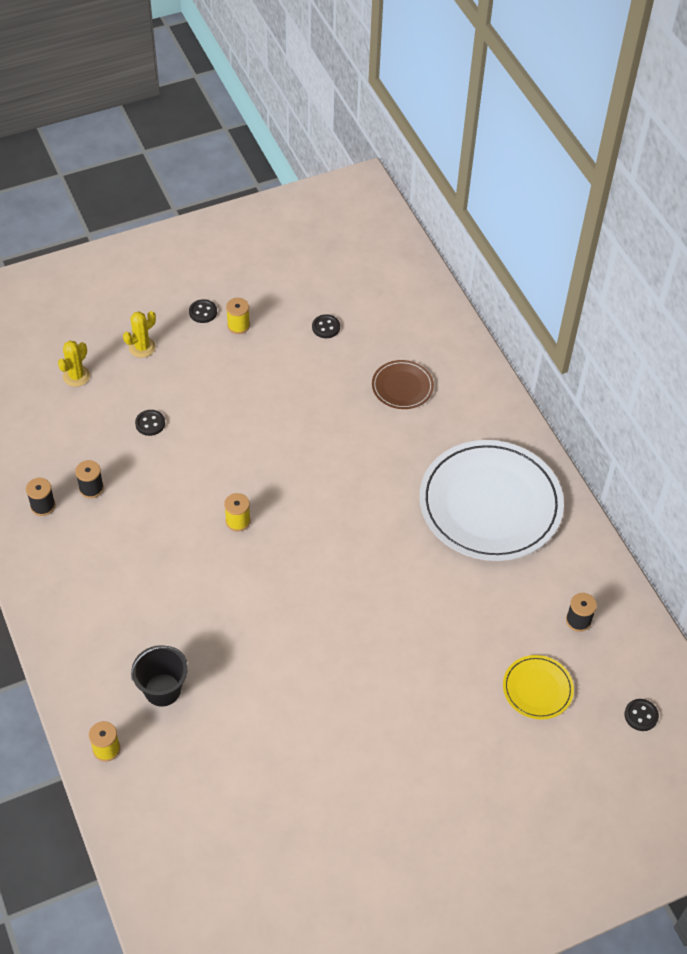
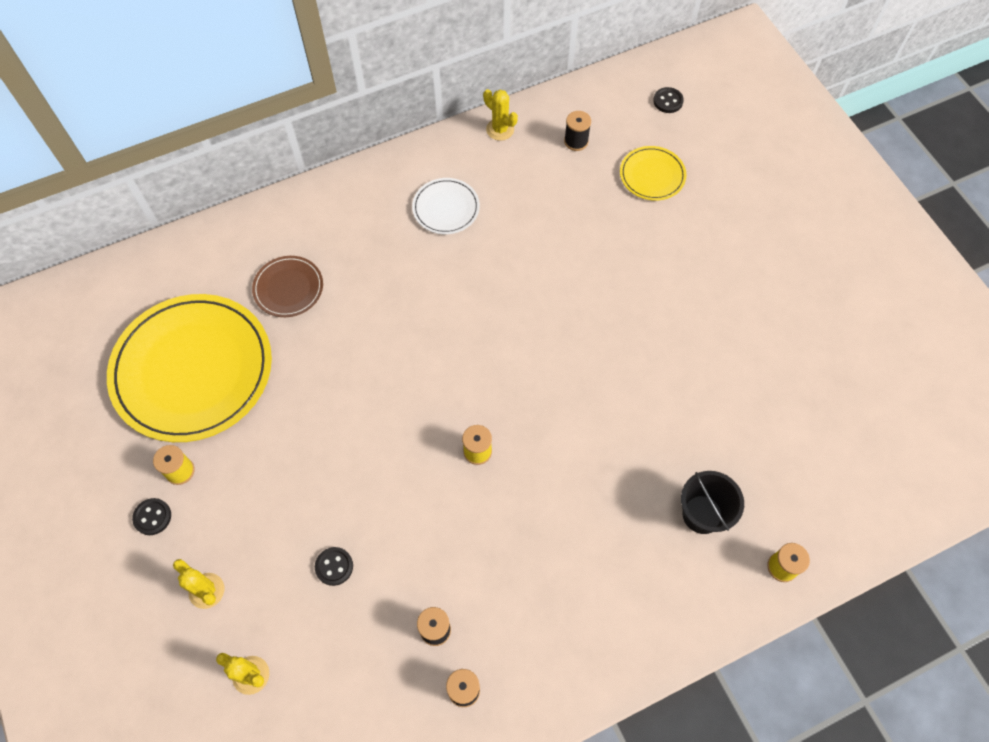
camera: 90 degrees left, 10 degrees up
black button [312,314,340,338] -> yellow plate [107,294,272,442]
white plate [419,440,564,561] -> white plate [412,178,480,234], size x0.46
none -> yellow cactus [483,89,518,141]

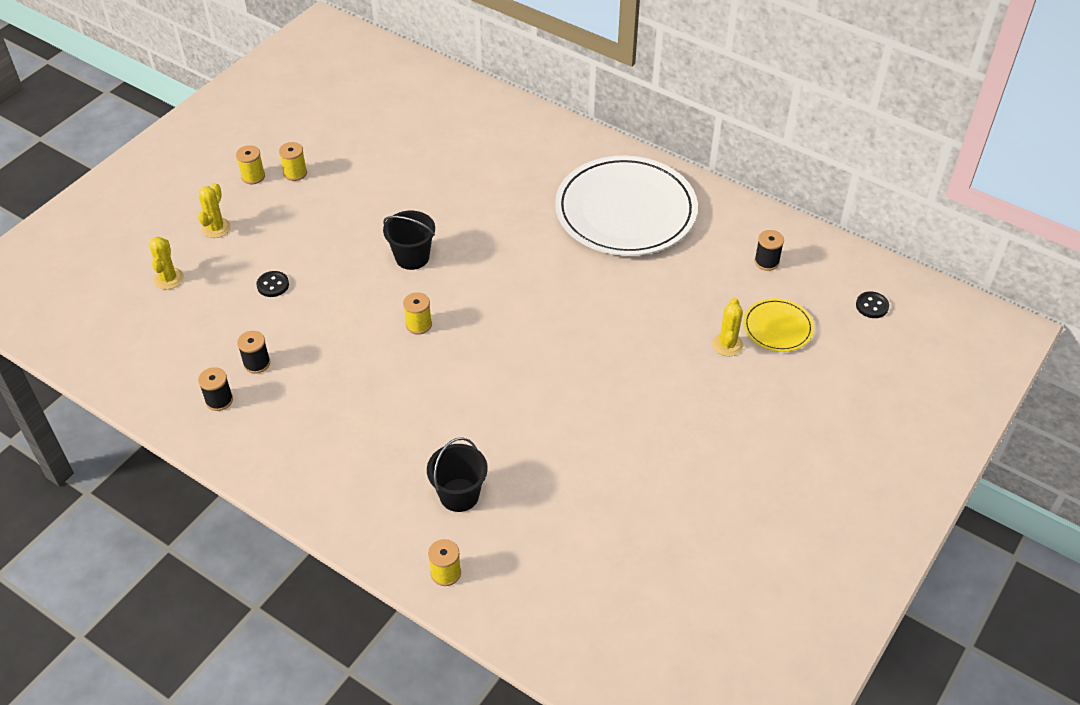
camera: 60 degrees right, 15 degrees down
yellow plate [107,294,272,442] -> none
black button [132,498,171,535] -> yellow spool [236,145,265,184]
brown plate [252,256,323,317] -> none
white plate [412,178,480,234] -> white plate [555,156,698,256], size x2.20
yellow cactus [483,89,518,141] -> yellow cactus moved to [712,298,743,356]
none -> black bucket [383,211,435,270]

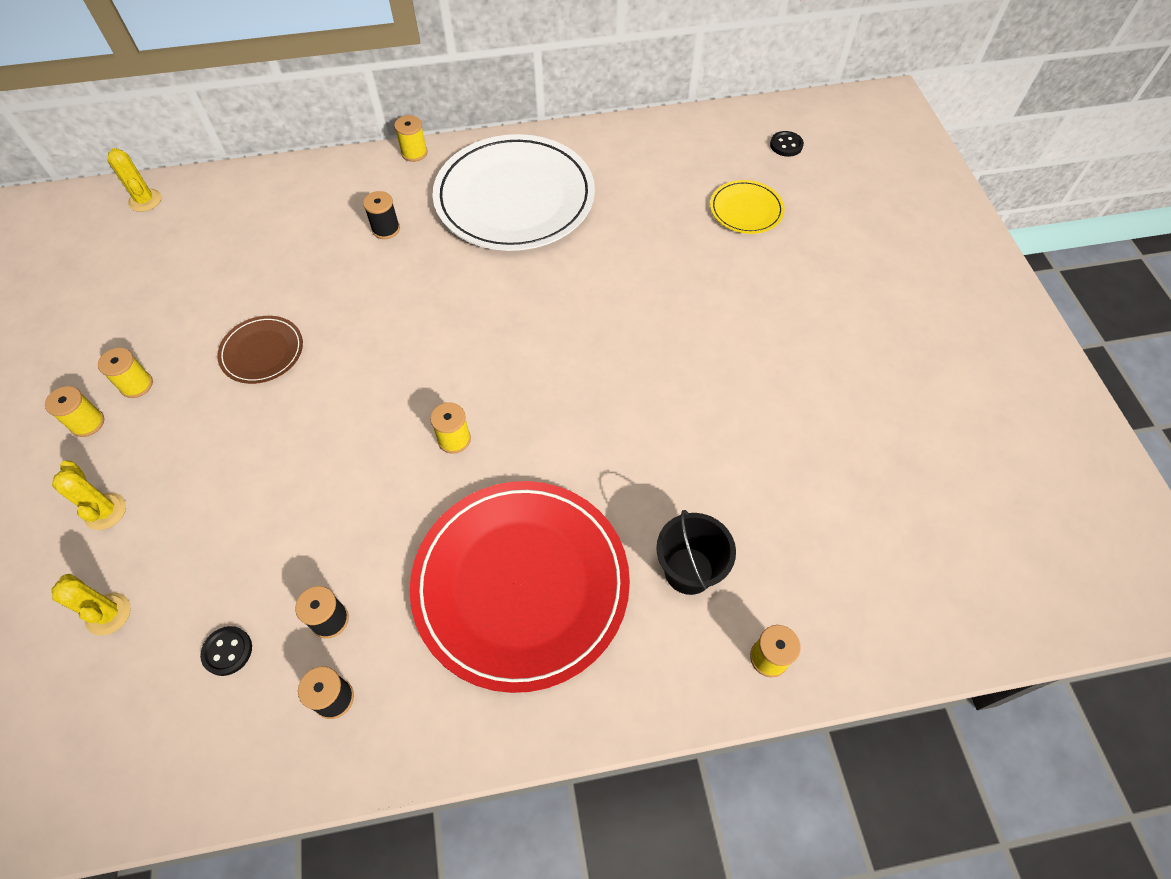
camera: 45 degrees left, 10 degrees up
black button [256,271,289,297] -> black button moved to [200,626,252,676]
black bucket [383,211,435,270] -> none
yellow cactus [712,298,743,356] -> yellow cactus moved to [107,148,161,212]
black spool [754,230,784,271] -> black spool moved to [363,191,400,239]
none -> brown plate [217,316,303,384]
none -> yellow spool [394,115,428,162]
none -> red plate [410,481,630,693]

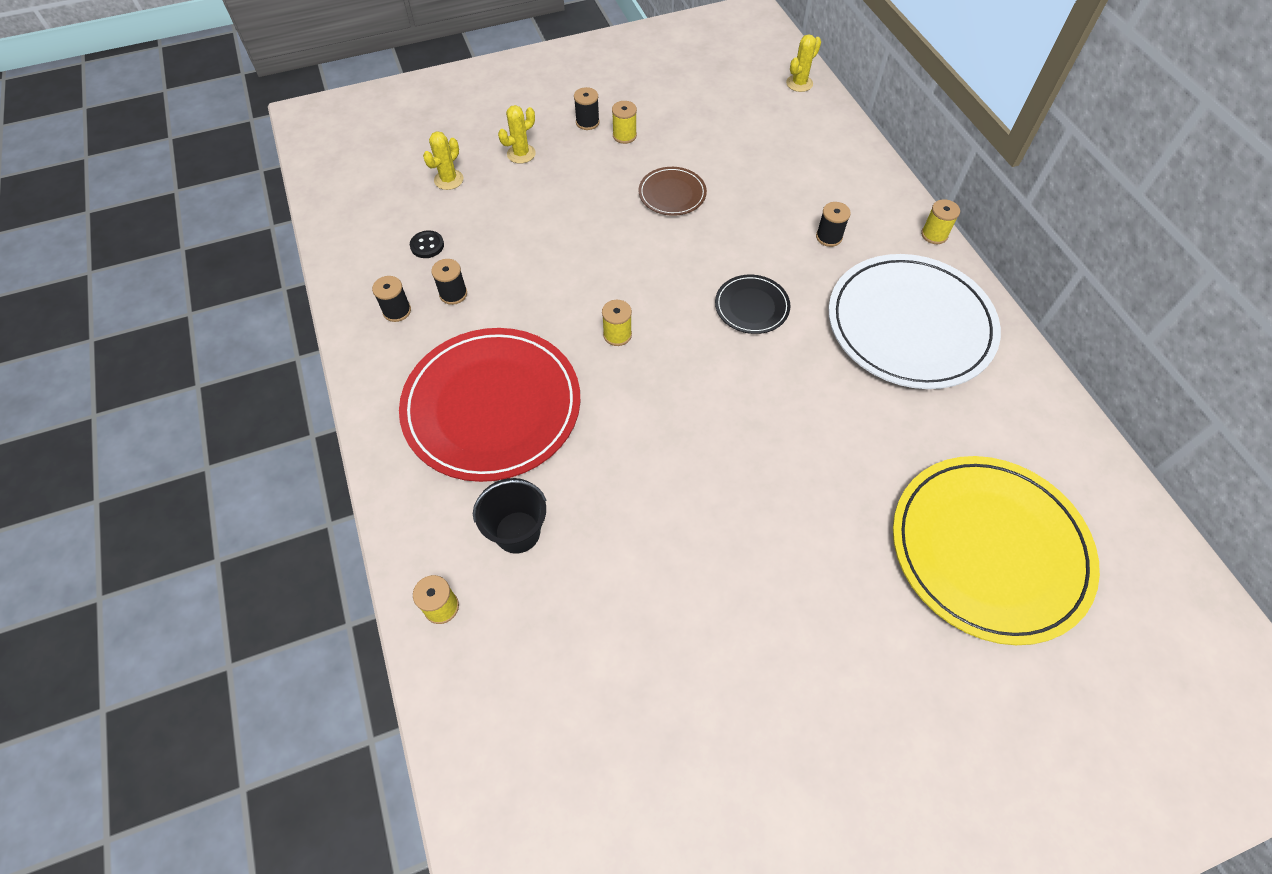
camera: 80 degrees right, 0 degrees up
yellow spool [45,386,104,437] -> black spool [574,87,600,130]
yellow plate [710,180,784,234] -> yellow plate [893,456,1100,645], size x2.20
black button [770,131,804,157] -> none
none -> black plate [715,275,791,334]

